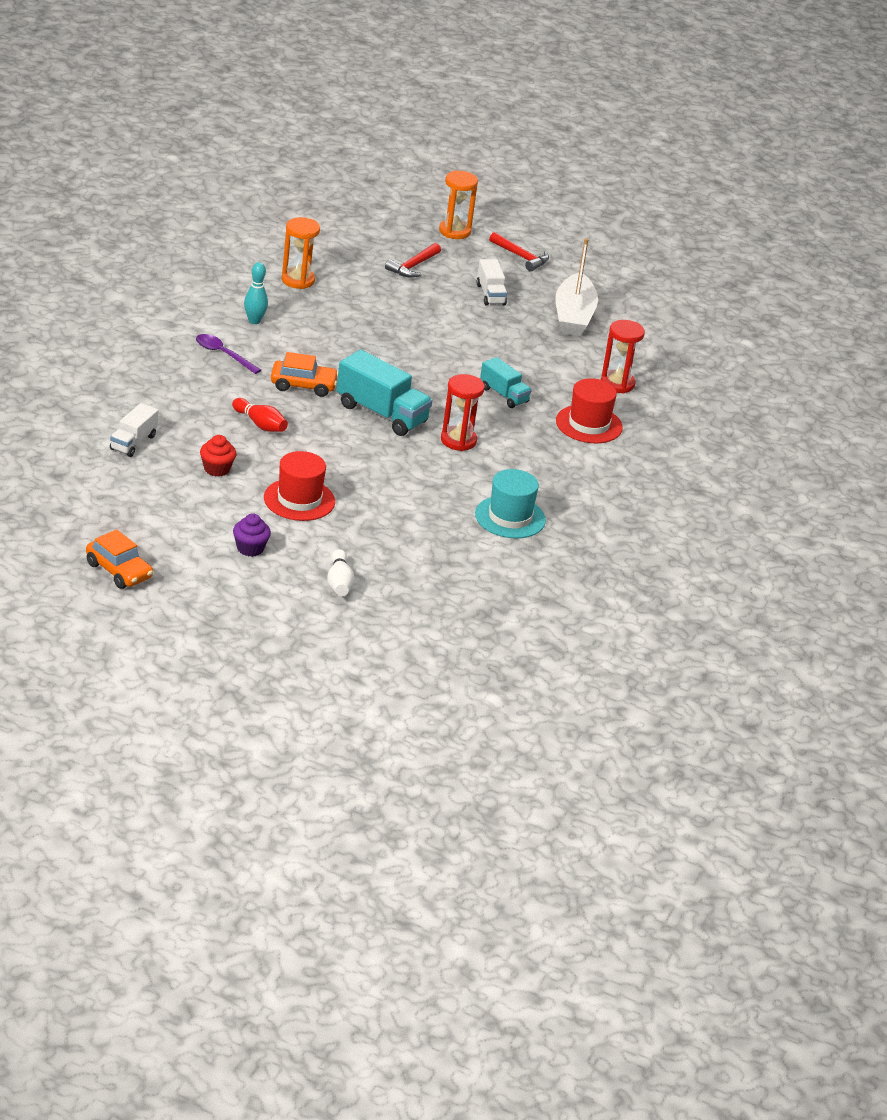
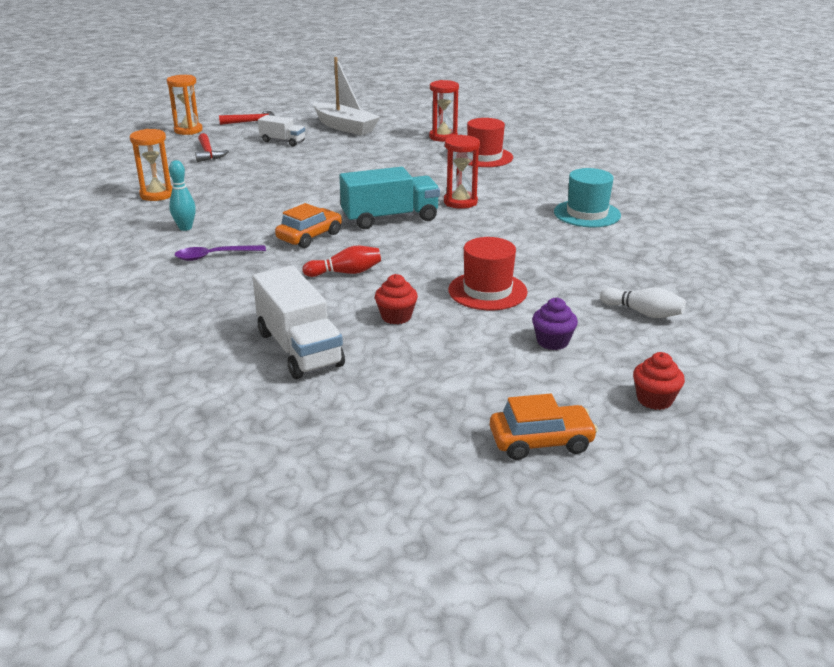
camera: 50 degrees left, 5 degrees down
white truck [110,403,158,457] -> white truck [252,266,345,379], size x1.70
turquoise truck [480,357,532,408] -> none
none -> red cupcake [633,352,685,410]

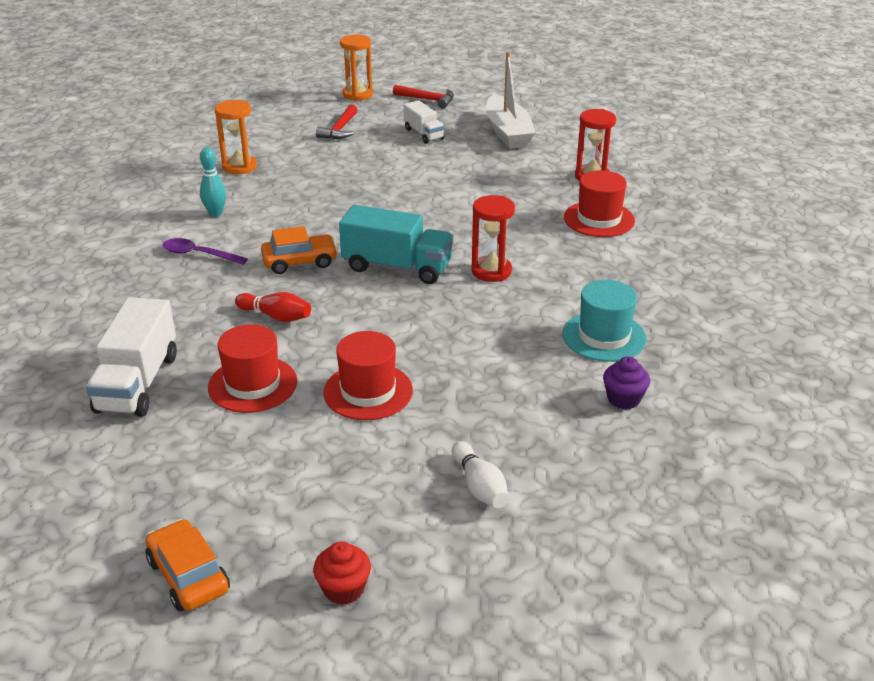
camera: 35 degrees right, 5 degrees up
red cupcake [375,274,418,324] -> red hat [208,324,297,413]
orange car [490,394,598,460] -> orange car turned 150 degrees counterclockwise [145,519,230,611]
purple cupcake [532,298,578,350] -> purple cupcake moved to [603,356,650,410]

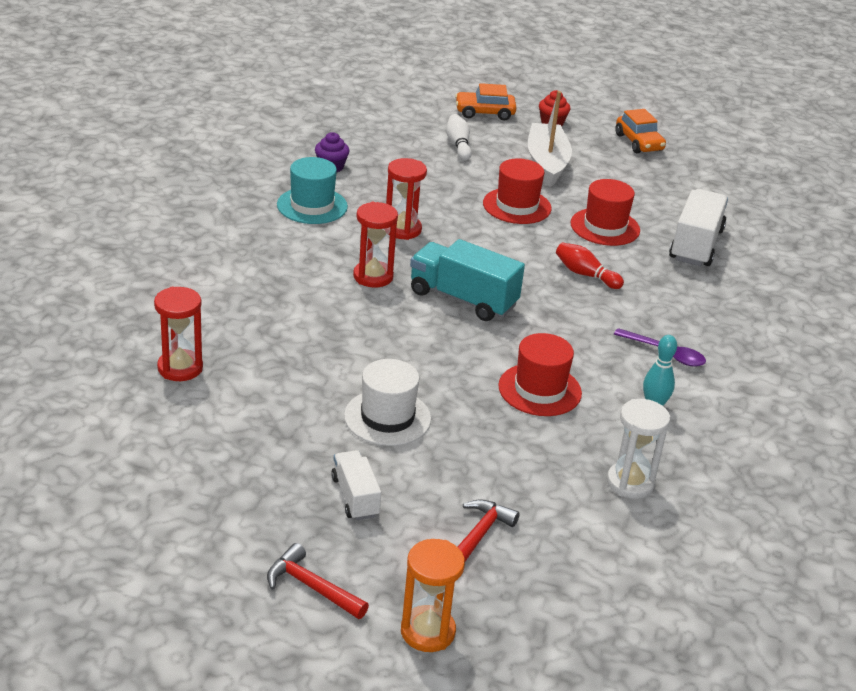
camera: 170 degrees left, 0 degrees up
orange hourglass [215,100,257,174] -> white hourglass [607,399,670,499]
orange car [261,226,338,274] -> orange car moved to [455,83,516,120]
white boat [486,52,535,149] -> white boat moved to [528,91,572,187]
red hat [564,170,635,237] -> red hat moved to [498,333,582,416]
none -> white hat [344,359,431,446]
none -> red hourglass [386,158,427,240]

